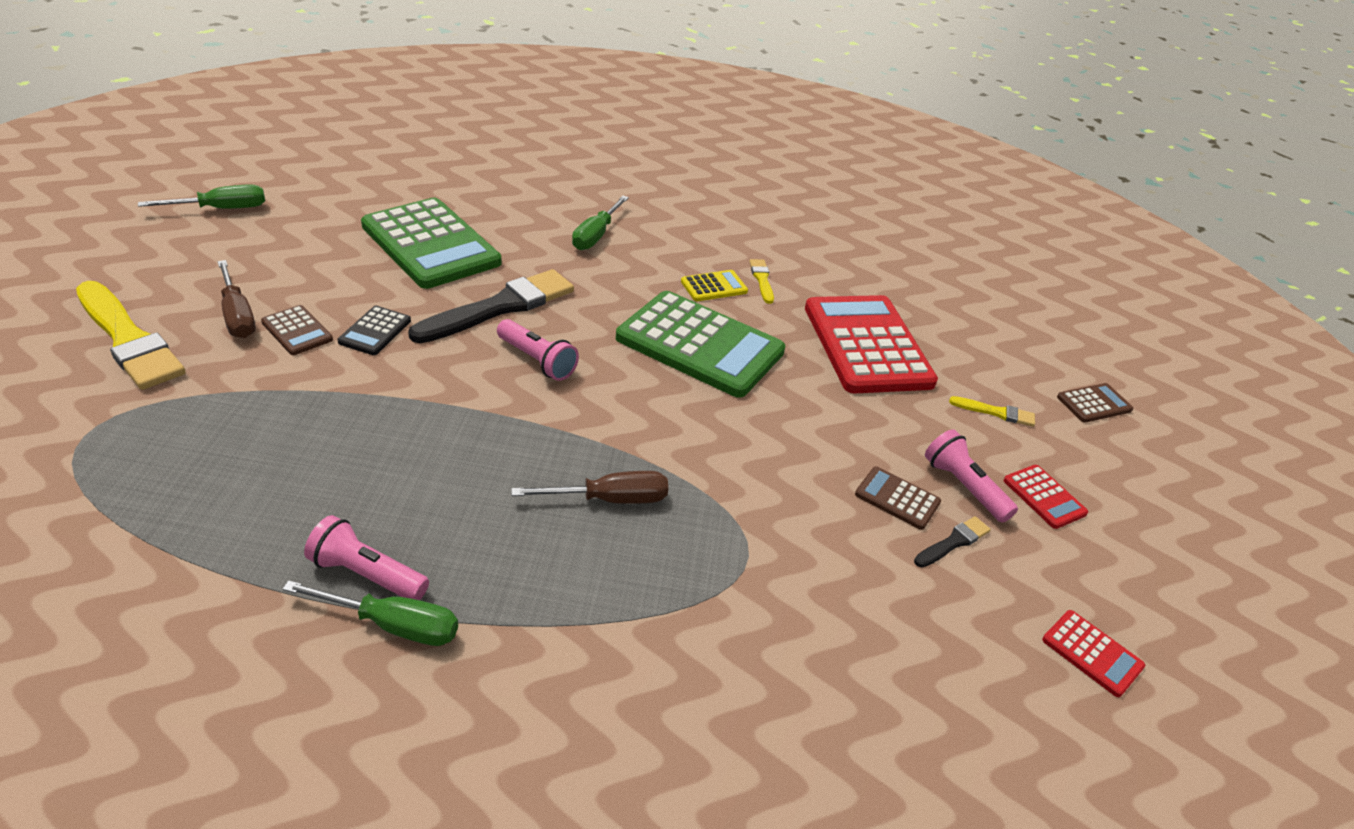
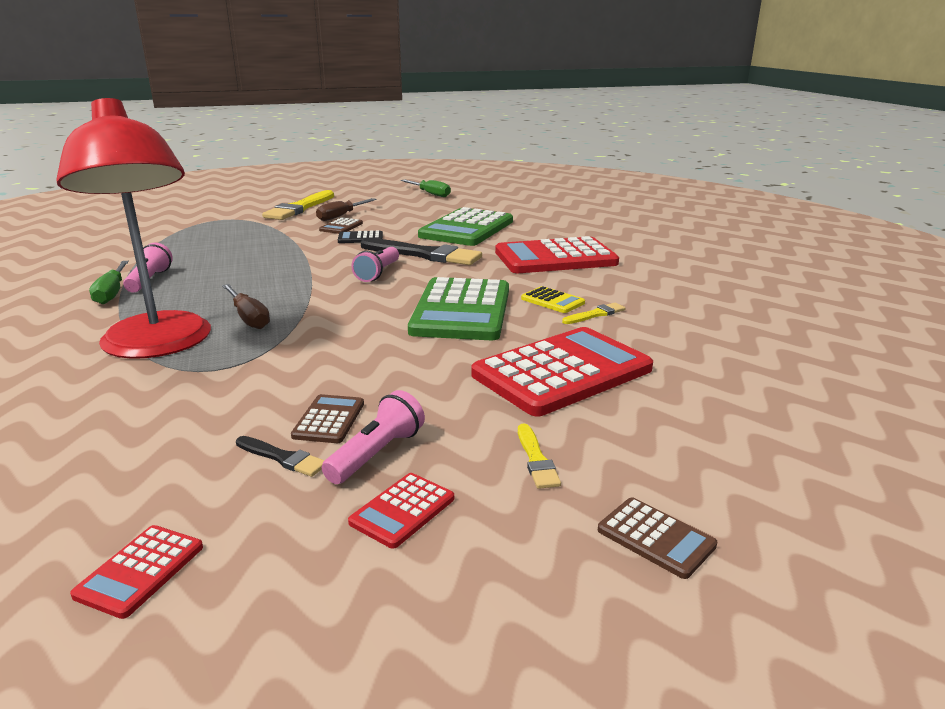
camera: 70 degrees right, 15 degrees down
green screwdriver [572,196,629,250] -> red calculator [495,236,619,273]
none -> red lamp [56,98,211,359]

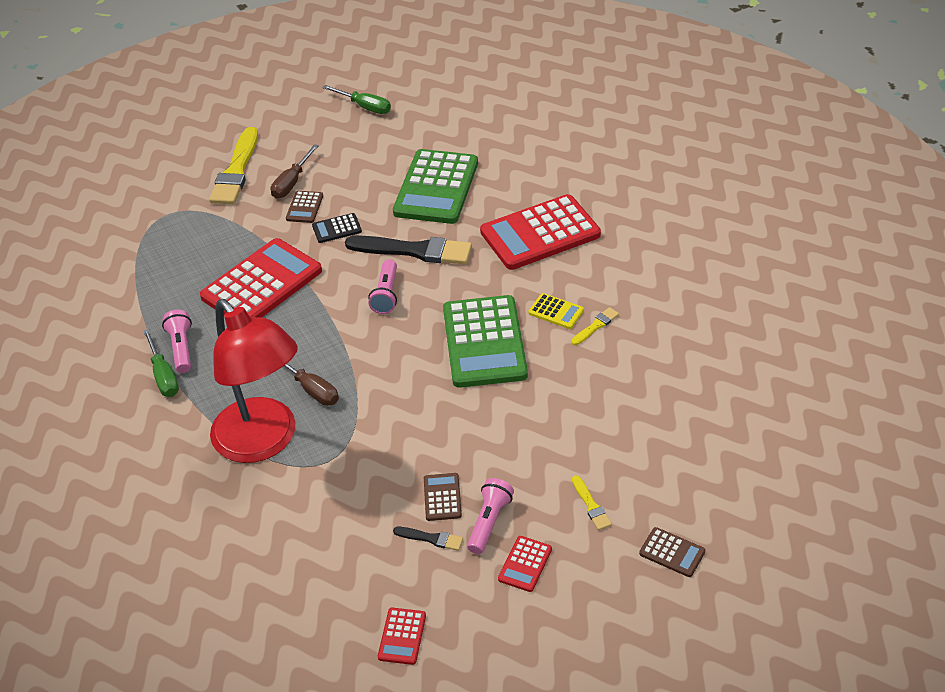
camera: 10 degrees left, 20 degrees up
red calculator [471,327,653,416] -> red calculator moved to [200,238,322,318]

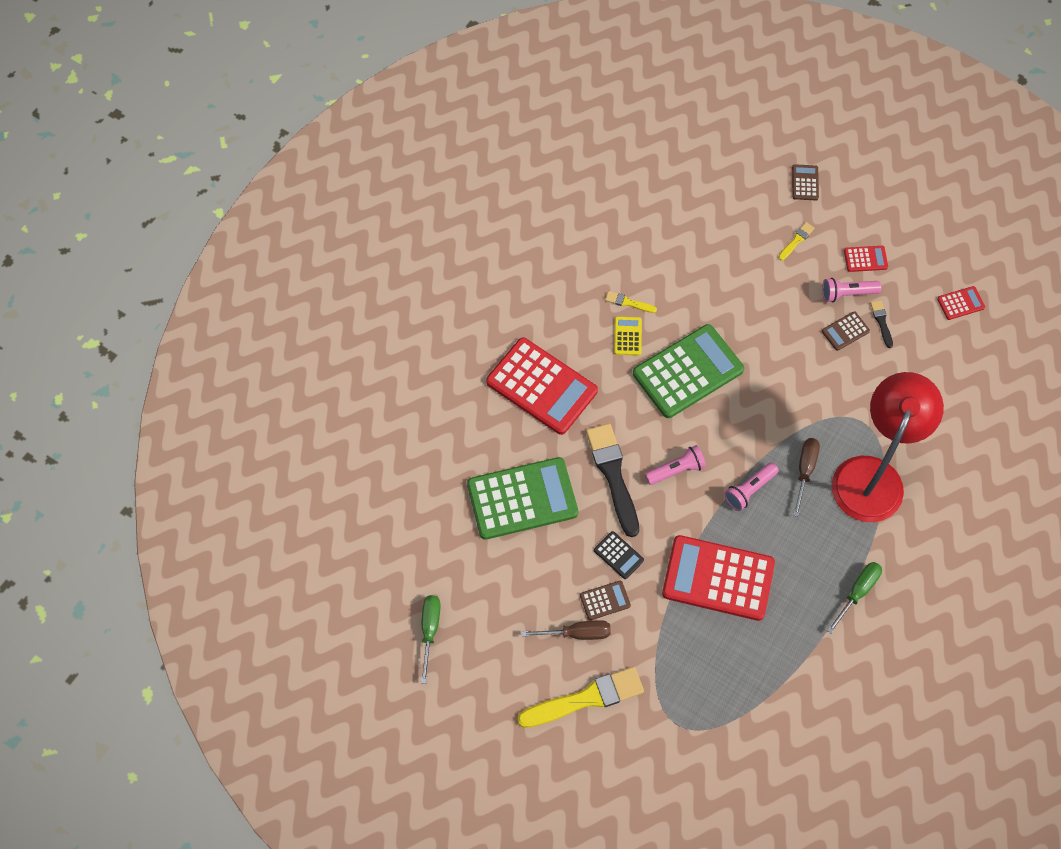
camera: 120 degrees left, 20 degrees up
pink flashlight [162,310,192,373] -> pink flashlight moved to [724,462,779,511]

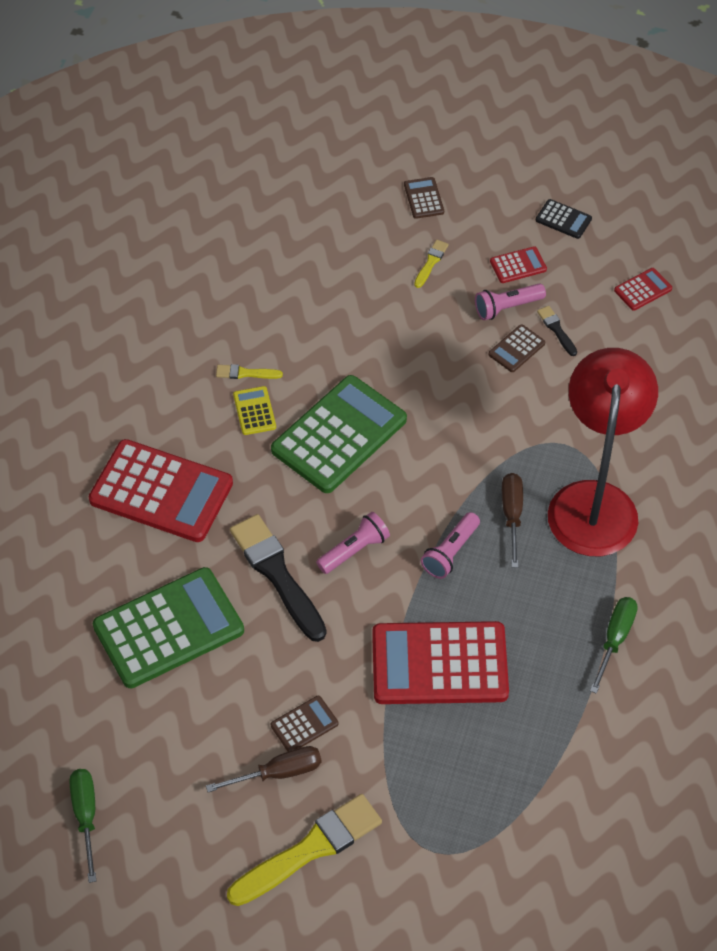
camera: 15 degrees left, 10 degrees down
black calculator [594,531,644,579] -> black calculator moved to [536,199,592,239]

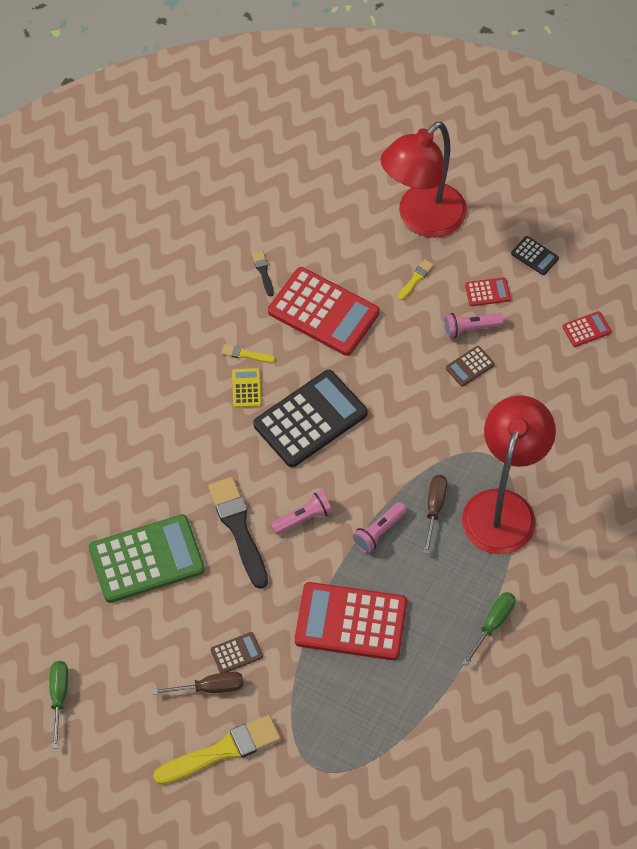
camera: 10 degrees right, 5 degrees up
red calculator [89,439,233,542] -> red calculator moved to [268,267,380,356]
green calculator [271,375,407,493] -> black calculator [253,370,368,467]
brown calculator [404,177,444,219] -> red lamp [380,121,467,238]
black brush [537,306,577,356] -> black brush moved to [252,251,274,297]

